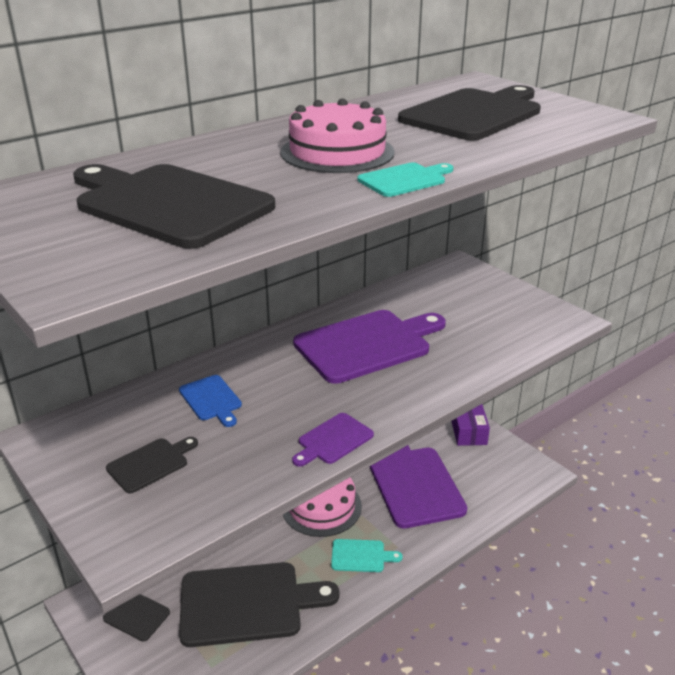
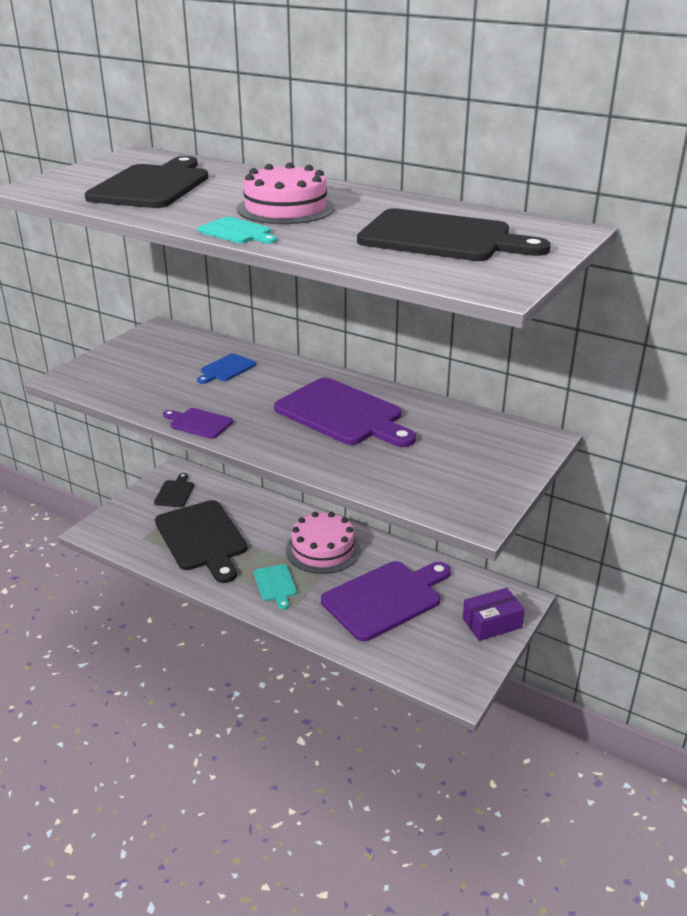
camera: 70 degrees right, 0 degrees up
black cutting board [106,437,198,494] -> none

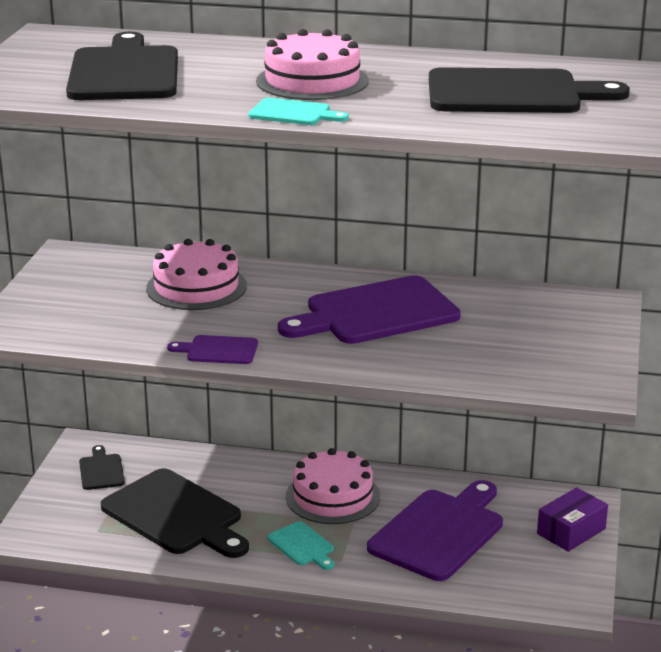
camera: 20 degrees left, 5 degrees down
blue cutting board [197,353,256,384] -> pink cake [146,239,247,310]
purple cutting board [274,378,416,447] -> purple cutting board turned 135 degrees clockwise [278,276,461,344]

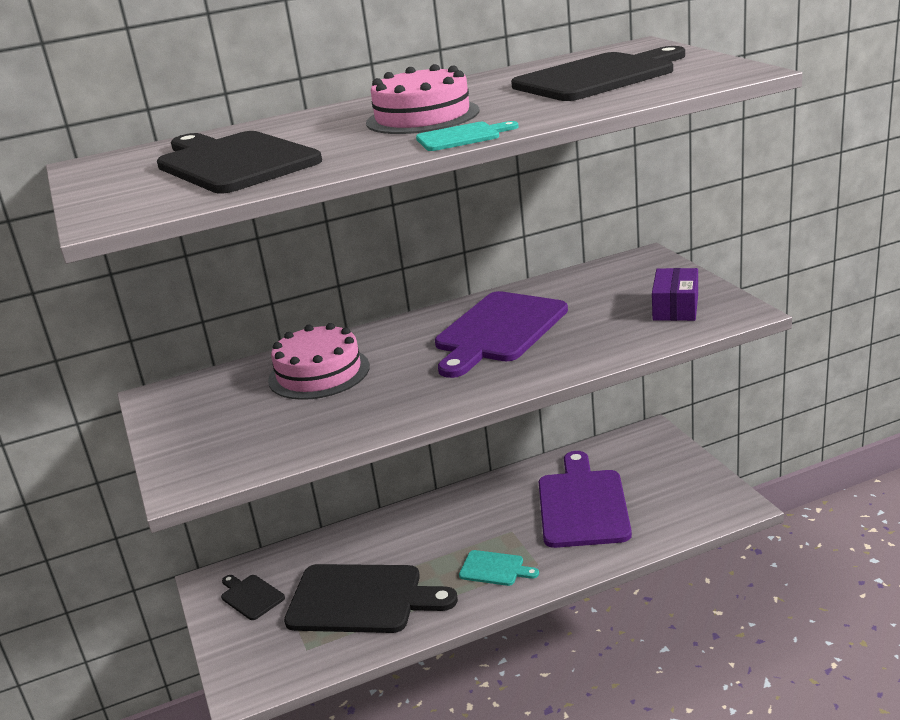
camera: 30 degrees left, 0 degrees up
purple cutting board [167,335,258,364] -> none
pink cake [286,448,380,524] -> none
purple box [537,487,608,552] -> purple box moved to [652,268,698,321]

